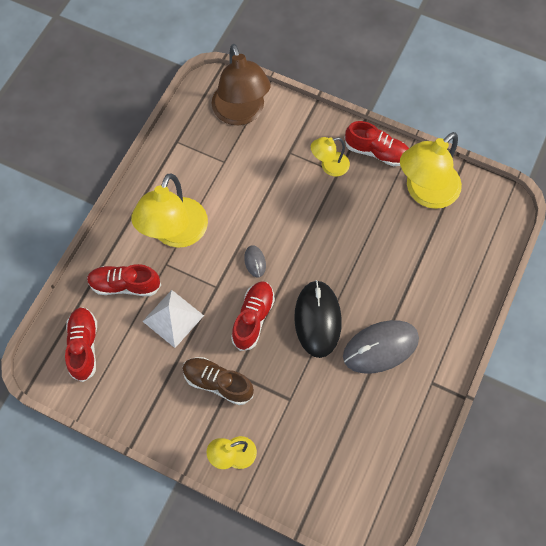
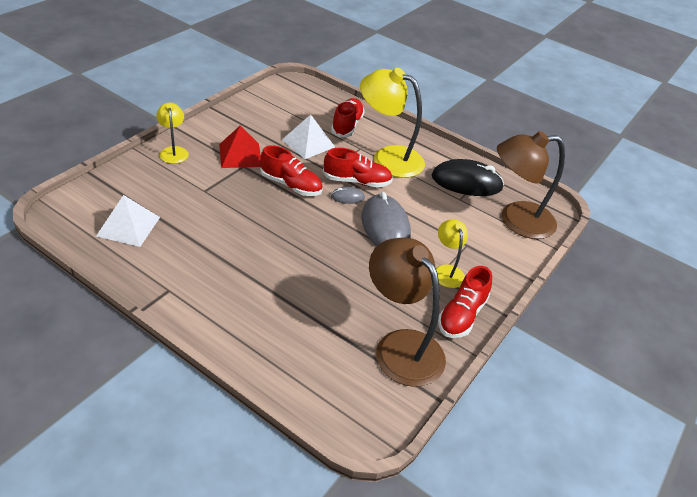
camera: 95 degrees right, 25 degrees down
red shoe [65,307,97,382] -> red shoe moved to [323,148,393,188]
brown shoe [182,357,254,405] -> red pyramid [219,126,261,168]
black mouse [294,280,342,358] -> black mouse moved to [431,159,504,196]
grey mouse [343,320,419,374] -> grey mouse moved to [362,192,411,246]
yellow lamp [400,132,462,209] -> brown lamp [369,238,446,387]
none -> white pyramid [96,195,160,247]

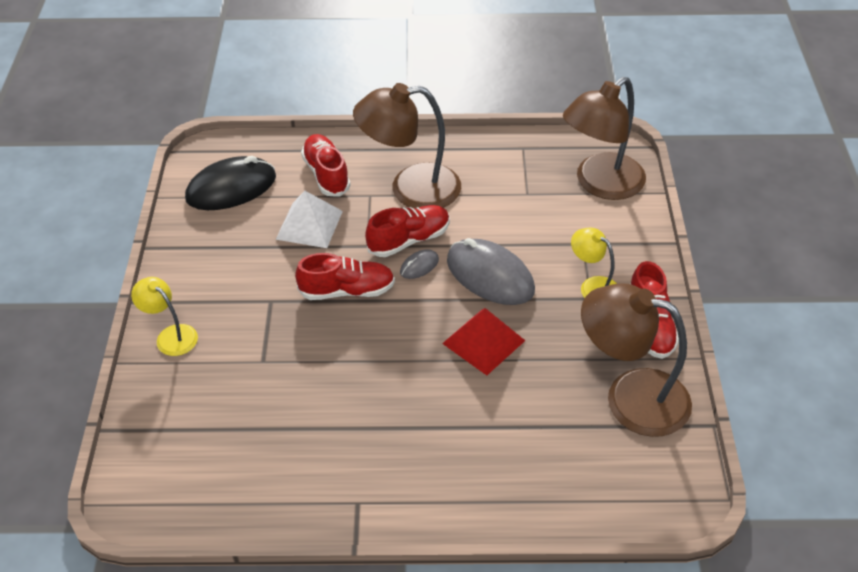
camera: 30 degrees left, 5 degrees up
white pyramid [96,195,160,247] -> none
red pyramid [219,126,261,168] -> red pyramid moved to [442,308,525,375]
yellow lamp [360,68,425,178] -> brown lamp [353,83,461,208]
black mouse [431,159,504,196] -> black mouse moved to [185,156,276,210]

